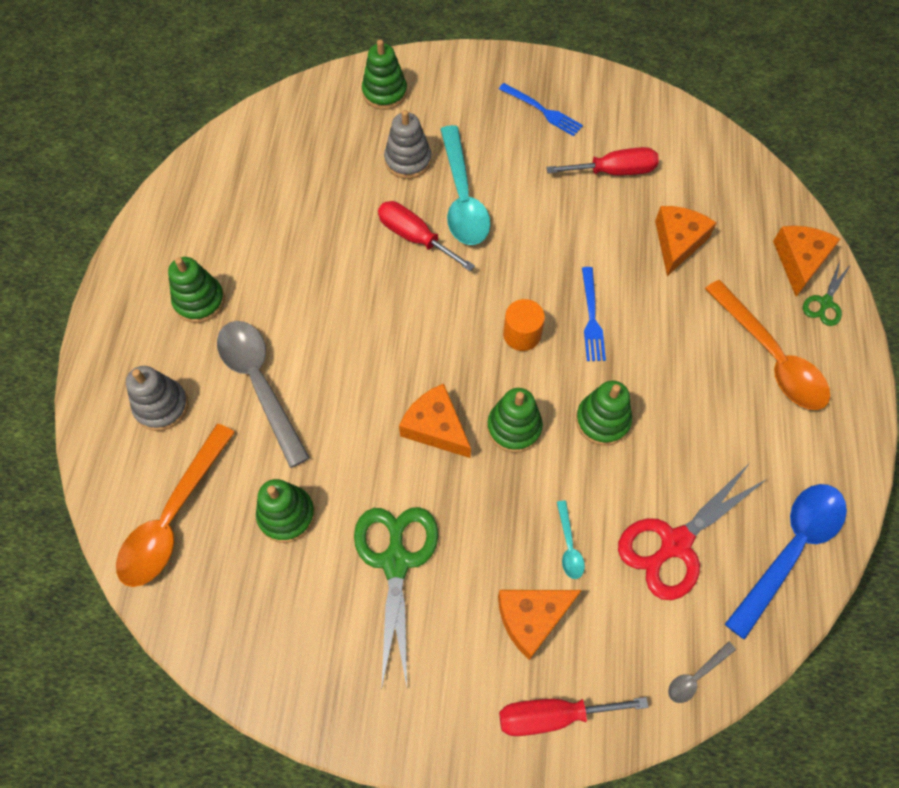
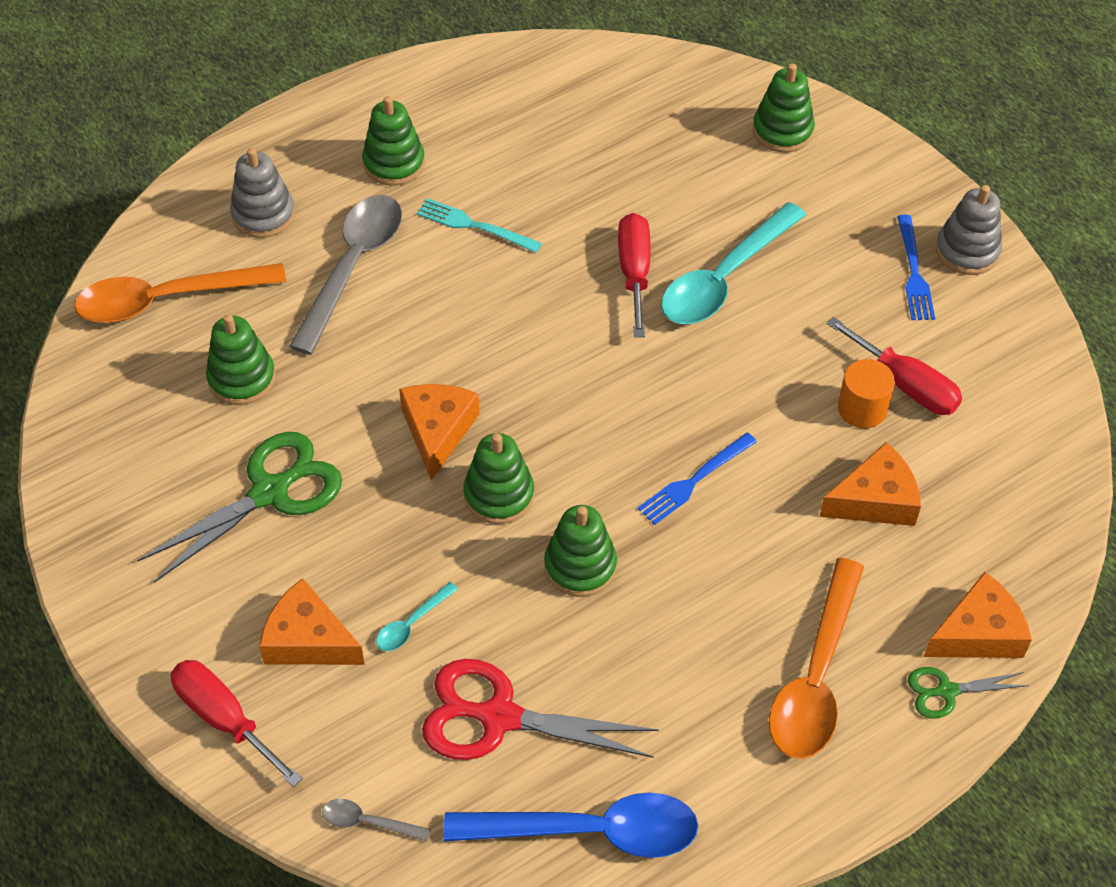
camera: 50 degrees right, 10 degrees down
grey stacking toy [384,110,432,179] -> grey stacking toy moved to [936,185,1002,275]
orange cylinder [503,299,545,351] -> orange cylinder moved to [838,359,895,428]
none -> turquoise fork [416,198,542,253]

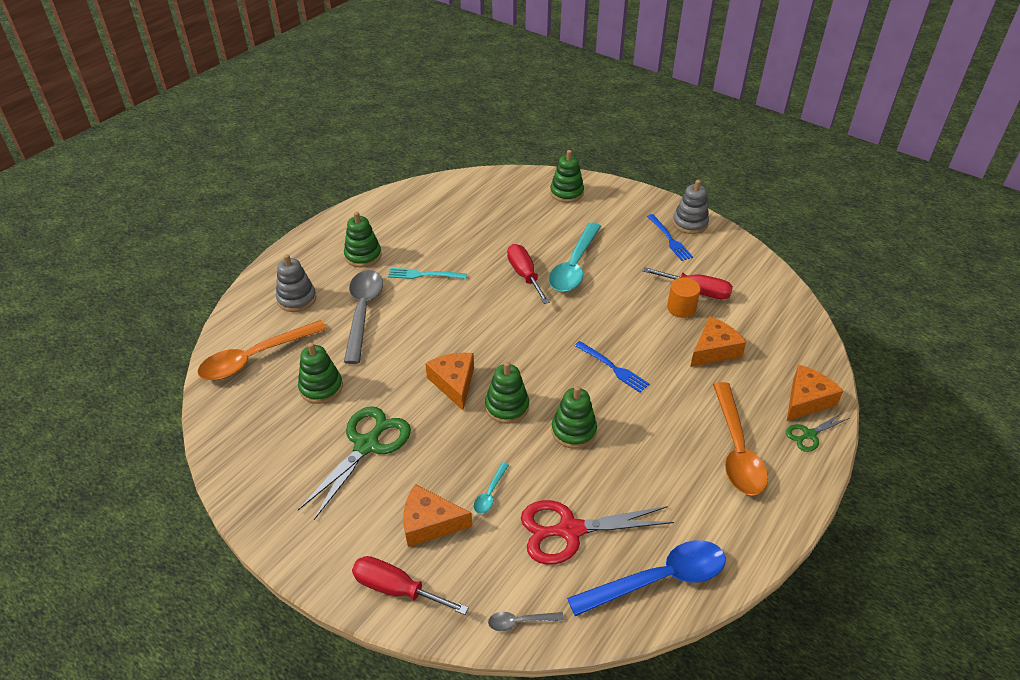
camera: 20 degrees left, 10 degrees down
blue fork [638,433,757,525] -> blue fork turned 75 degrees counterclockwise [574,341,649,393]

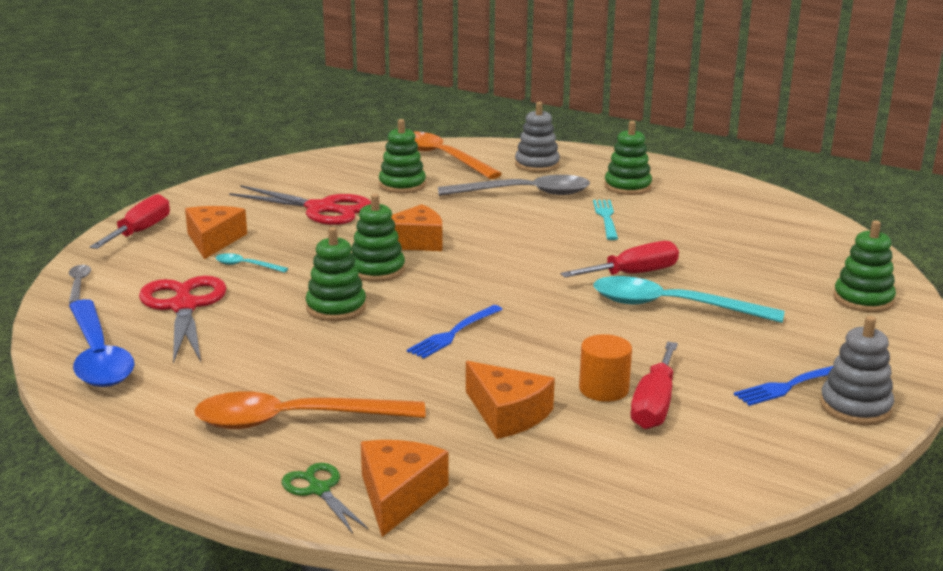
camera: 85 degrees right, 20 degrees down
green scissors [298,406,411,520] -> red scissors [229,185,371,225]
orange cheese [787,364,843,421] -> orange cheese turned 120 degrees counterclockwise [361,440,448,537]

